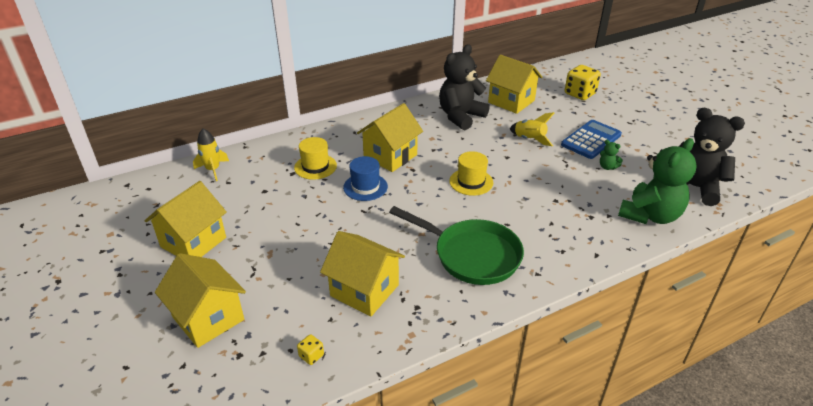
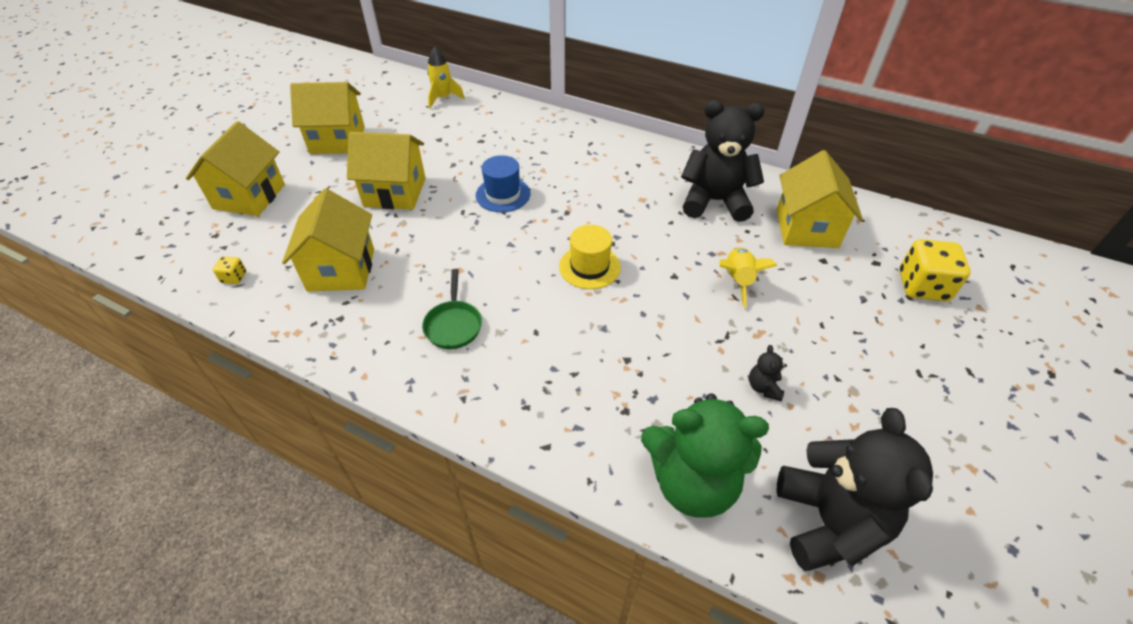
camera: 55 degrees right, 10 degrees up
yellow hat [294,137,337,180] -> none
yellow house [357,103,423,172] -> yellow house moved to [347,132,426,210]
green pan [389,206,524,285] -> green pan [422,269,482,349], size x0.52
blue calculator [561,120,622,159] -> none
green teddy bear [600,140,623,170] -> black teddy bear [749,345,787,401]

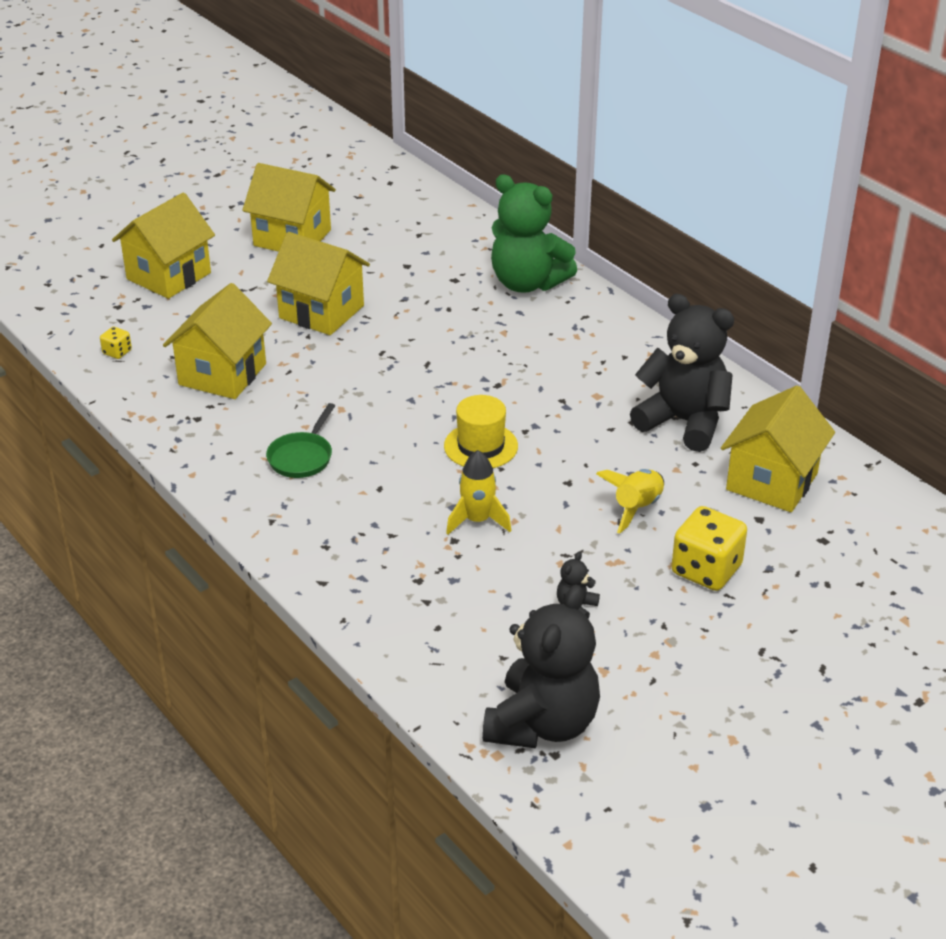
camera: 25 degrees right, 10 degrees down
yellow rocket [427,47,465,108] -> yellow rocket moved to [446,450,511,535]
blue hat [476,155,530,212] -> none
green teddy bear [641,393,769,518] -> green teddy bear moved to [491,174,577,293]
yellow dice [899,239,971,302] -> yellow dice moved to [671,506,747,591]

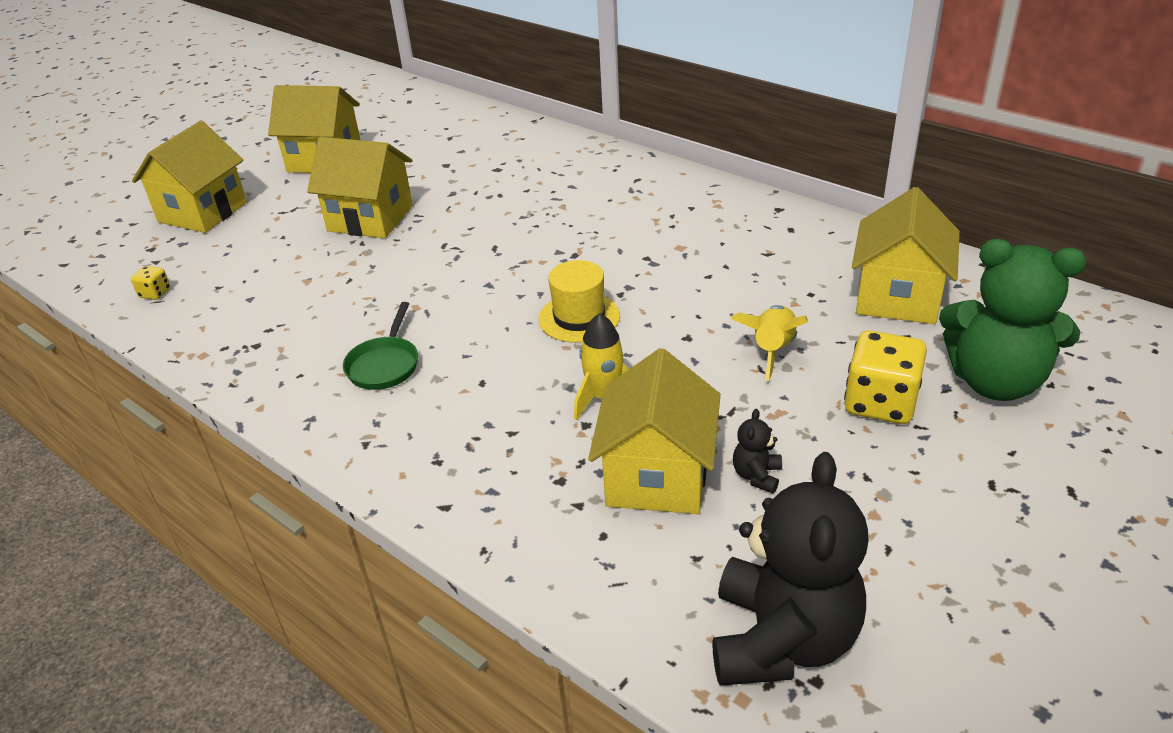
camera: 10 degrees left, 0 degrees up
yellow house [163,283,272,399] -> yellow house moved to [588,348,720,514]
green teddy bear [491,174,577,293] -> green teddy bear moved to [939,239,1086,401]
black teddy bear [630,294,734,452] -> none

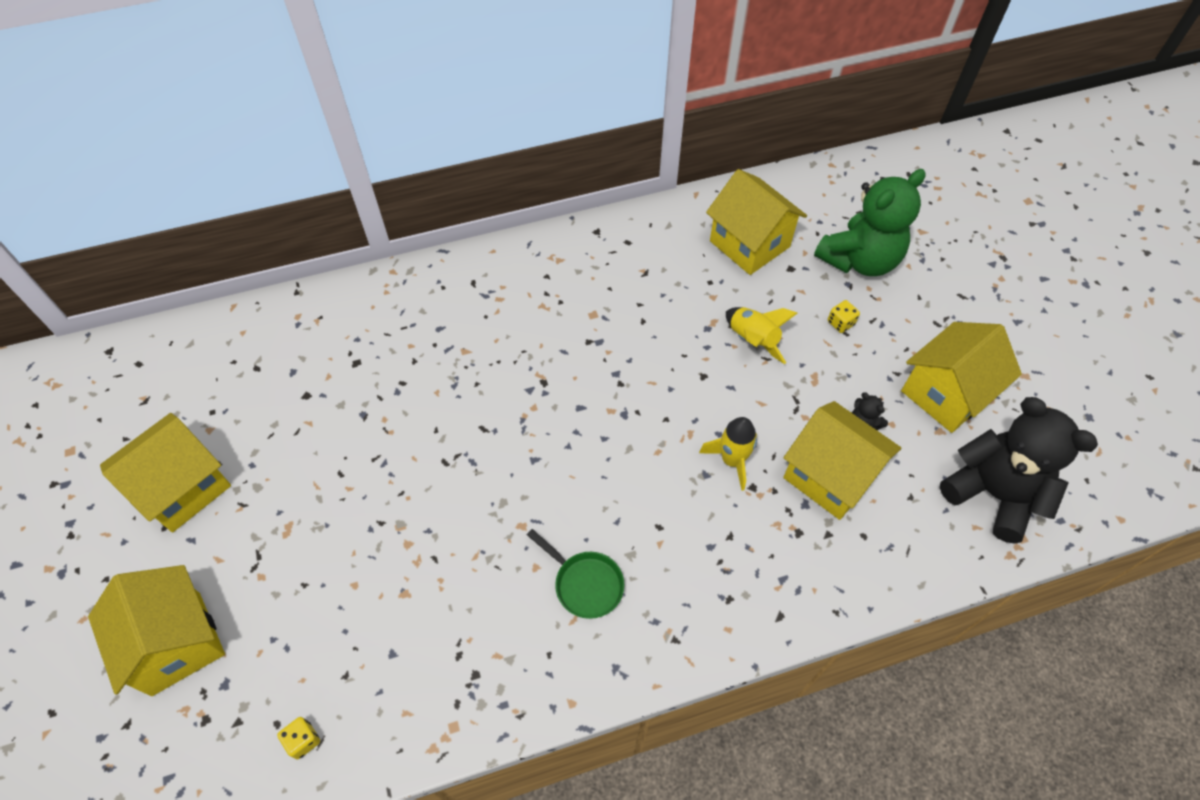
camera: 60 degrees left, 20 degrees up
yellow house [307,137,413,238] -> yellow house moved to [901,322,1022,433]
yellow hat [538,260,620,343] -> none
yellow dice [844,330,927,424] -> yellow dice [828,300,860,333], size x0.47

